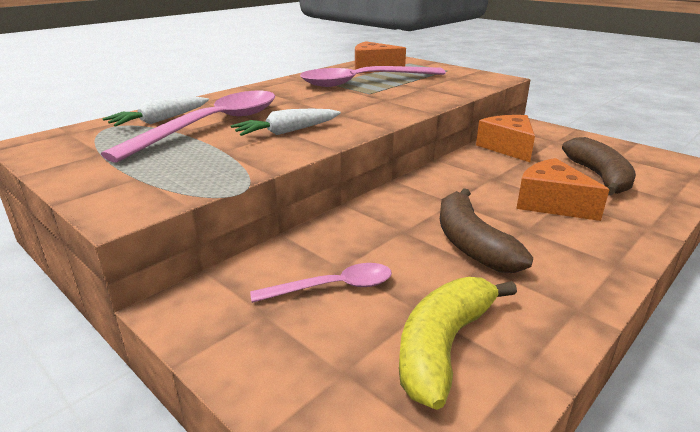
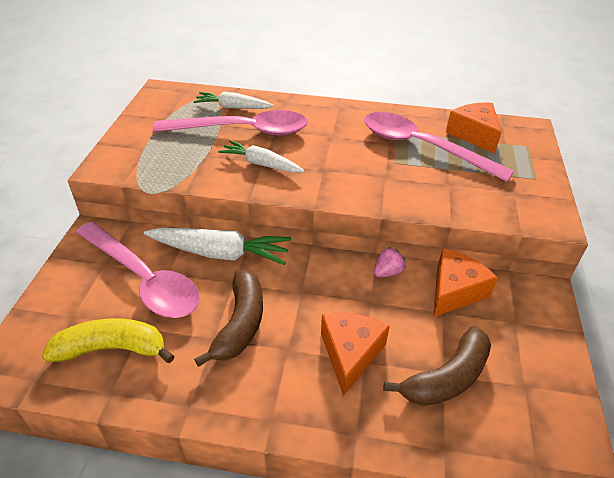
camera: 55 degrees right, 15 degrees up
pink spoon [250,263,392,303] -> pink spoon [76,222,200,318], size x1.98
brown banana [440,188,533,273] -> brown banana turned 150 degrees clockwise [194,270,263,367]
none -> white carrot [144,227,291,265]
none -> pink strawberry [374,247,406,277]

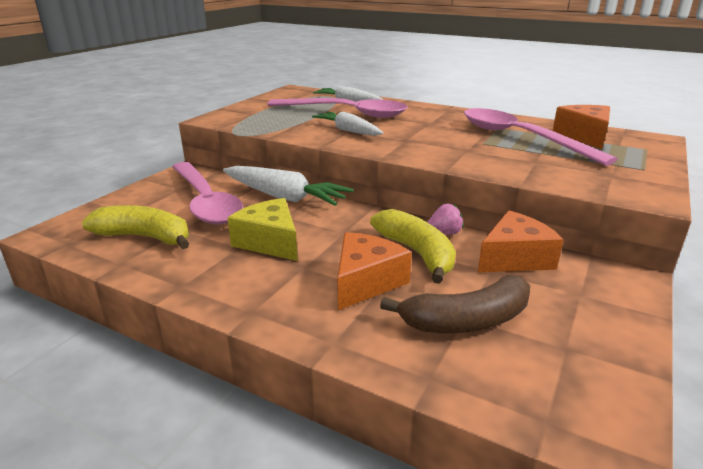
camera: 20 degrees right, 15 degrees down
brown banana [194,270,263,367] -> yellow cheese [227,198,298,261]
none -> yellow banana [370,209,456,284]

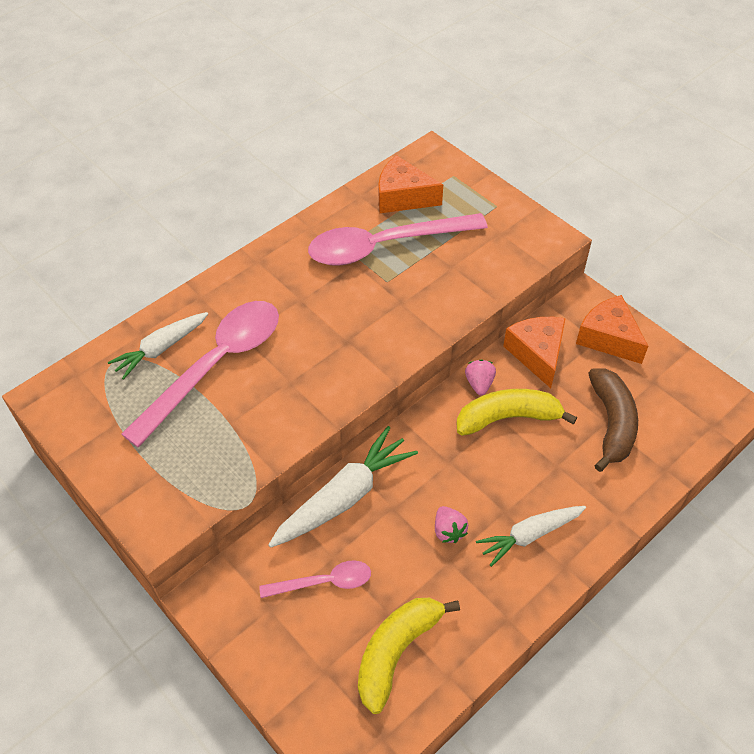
camera: 70 degrees left, 25 degrees up
pink spoon [172,162,243,225] -> pink spoon [259,560,371,598], size x0.51
yellow cheese [227,198,298,261] -> pink strawberry [435,506,468,543]
white carrot [312,112,384,136] -> white carrot moved to [476,506,586,567]
orange cheese [337,232,412,310] -> orange cheese moved to [576,295,648,364]

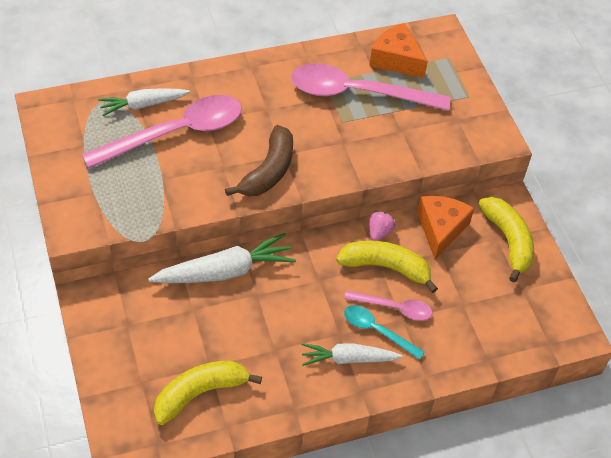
camera: 20 degrees right, 0 degrees up
pink spoon [259,560,371,598] -> pink spoon moved to [344,290,432,321]
pink strawberry [435,506,468,543] -> none
orange cheese [576,295,648,364] -> yellow banana [479,197,534,282]
brown banana [588,369,638,472] -> brown banana moved to [225,125,293,197]
none -> turquoise spoon [344,305,425,360]

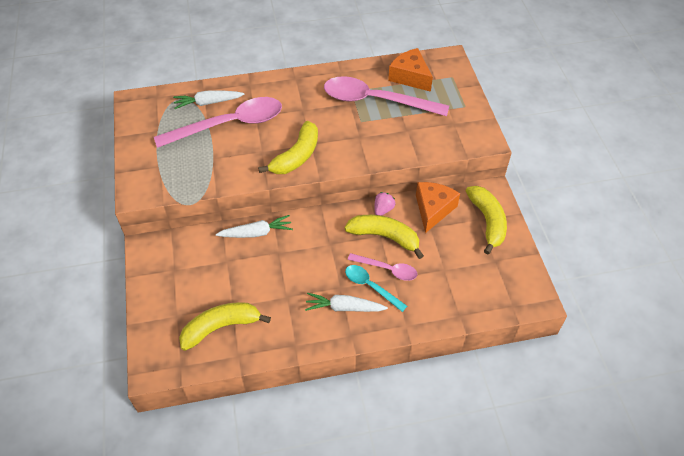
camera: 10 degrees right, 0 degrees up
white carrot [148,233,296,283] -> white carrot [216,215,293,238], size x0.66
brown banana [225,125,293,197] -> yellow banana [258,121,318,174]

